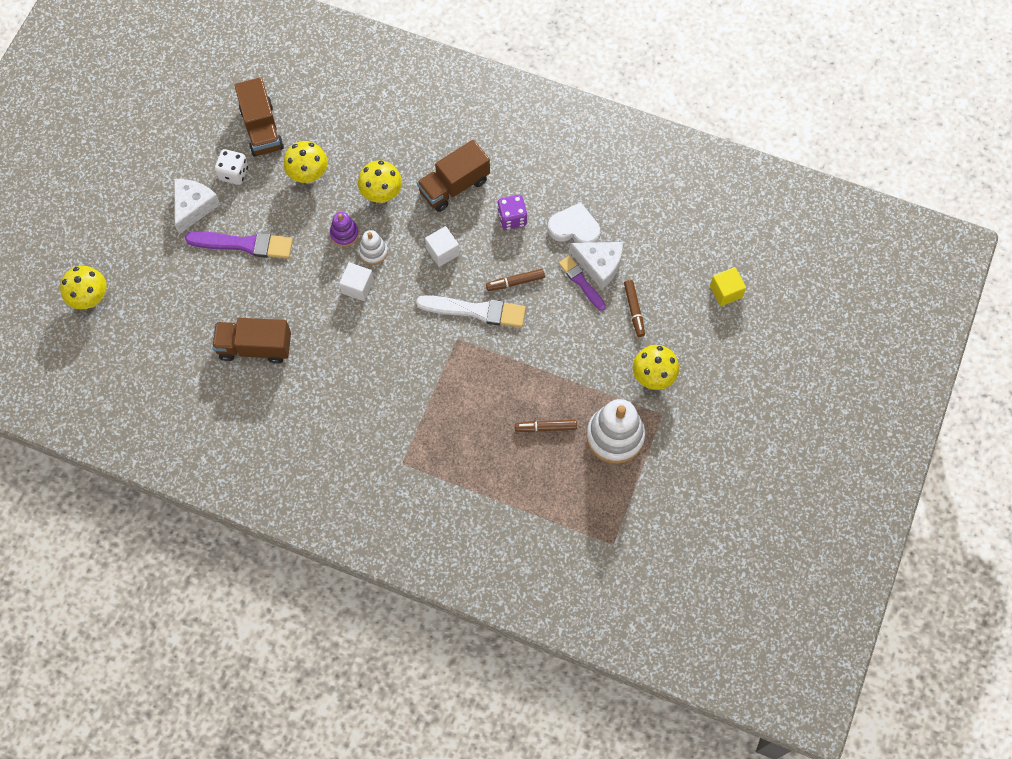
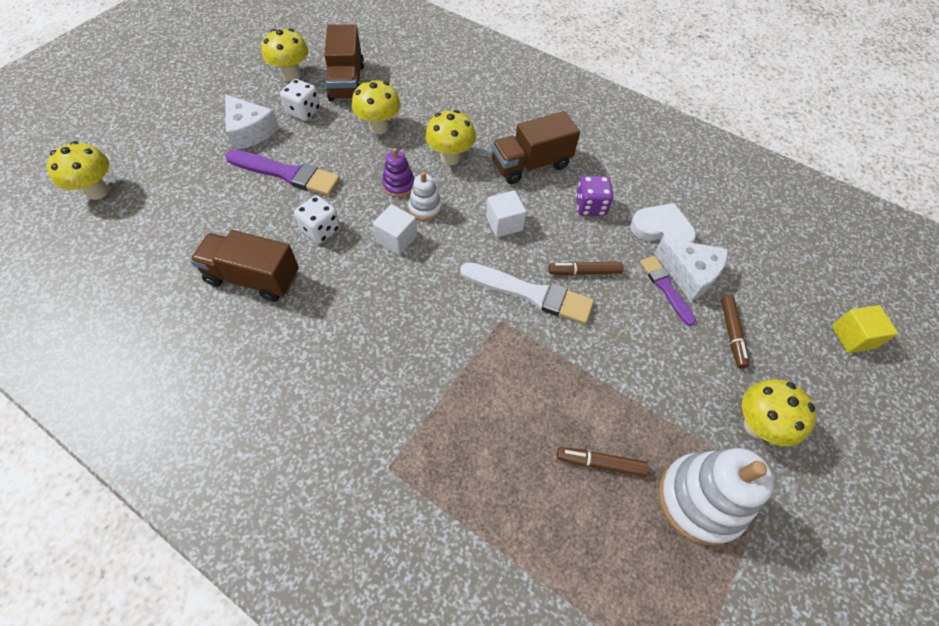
camera: 10 degrees right, 10 degrees down
white cheese [174,179,220,234] -> white cheese turned 105 degrees clockwise [225,94,279,150]
none -> yellow mushroom [262,29,308,81]
none -> white dice [294,195,340,244]

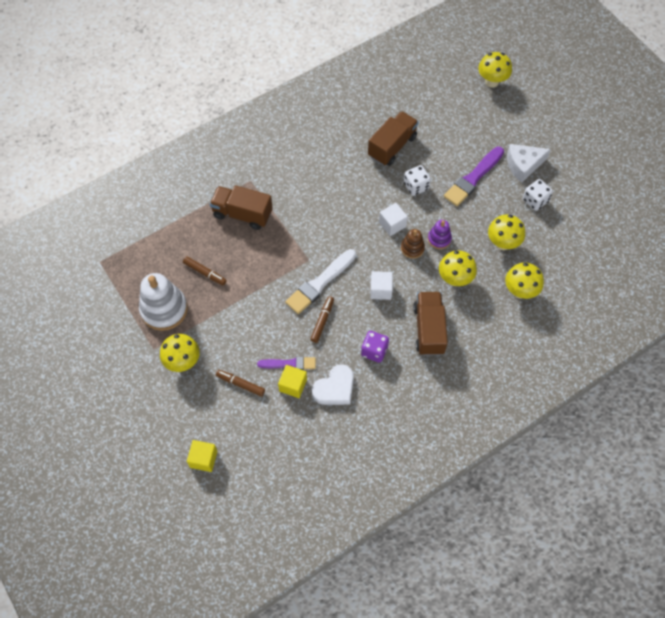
camera: 115 degrees right, 5 degrees up
yellow mushroom [262,29,308,81] -> yellow mushroom moved to [505,263,544,299]
brown truck [324,24,364,101] -> brown truck moved to [210,185,273,230]
white stacking toy [408,172,442,221] -> brown stacking toy [401,229,425,259]
brown marker [557,447,649,477] -> brown marker turned 90 degrees clockwise [183,256,227,285]
white cheese [654,238,728,302] -> yellow cube [278,365,307,398]

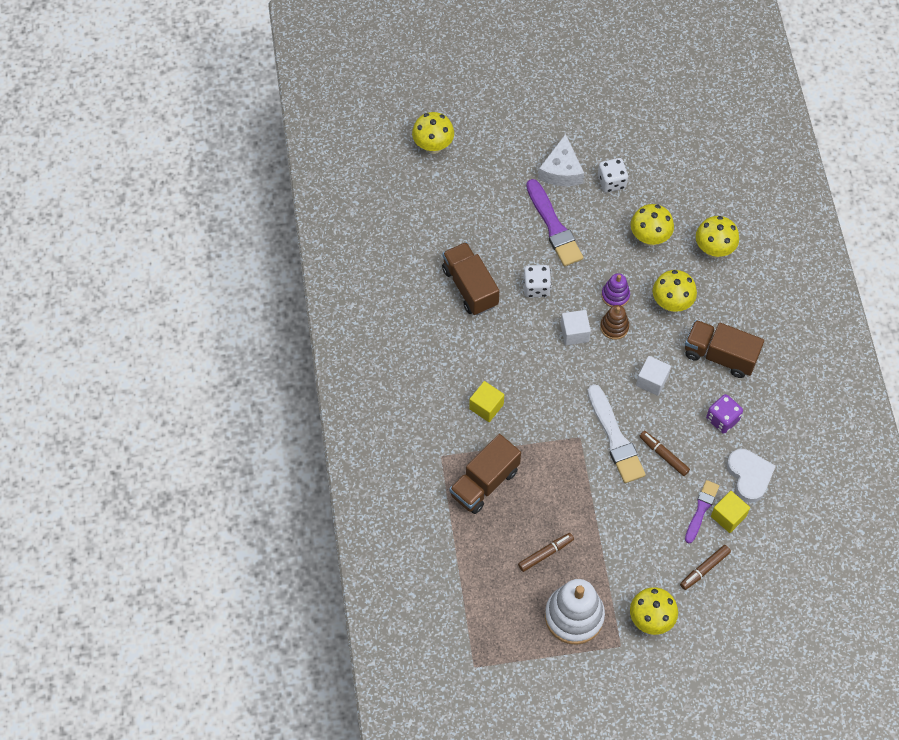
camera: 65 degrees left, 0 degrees up
yellow cube [187,440,218,472] -> yellow cube moved to [469,381,504,422]

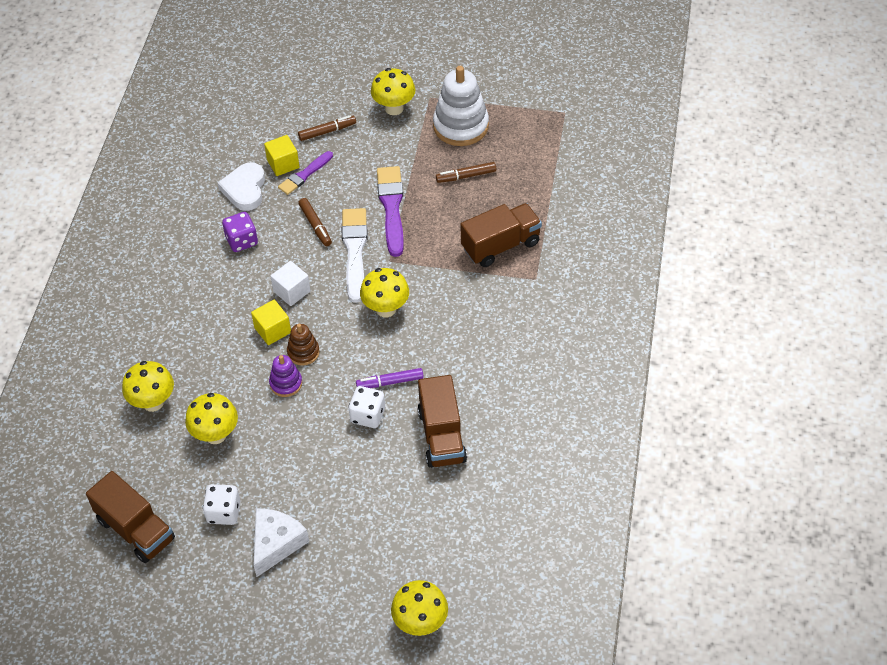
camera: 160 degrees left, 10 degrees down
yellow cube [469,381,504,422] -> yellow cube moved to [251,299,291,345]
purple brush [526,179,583,266] -> purple brush moved to [377,166,404,257]
white cube [561,310,591,345] -> none
yellow mushroom [653,270,697,312] -> yellow mushroom moved to [360,268,409,317]
brown truck [685,320,764,378] -> brown truck moved to [86,471,175,563]
none -> purple marker [356,368,424,388]

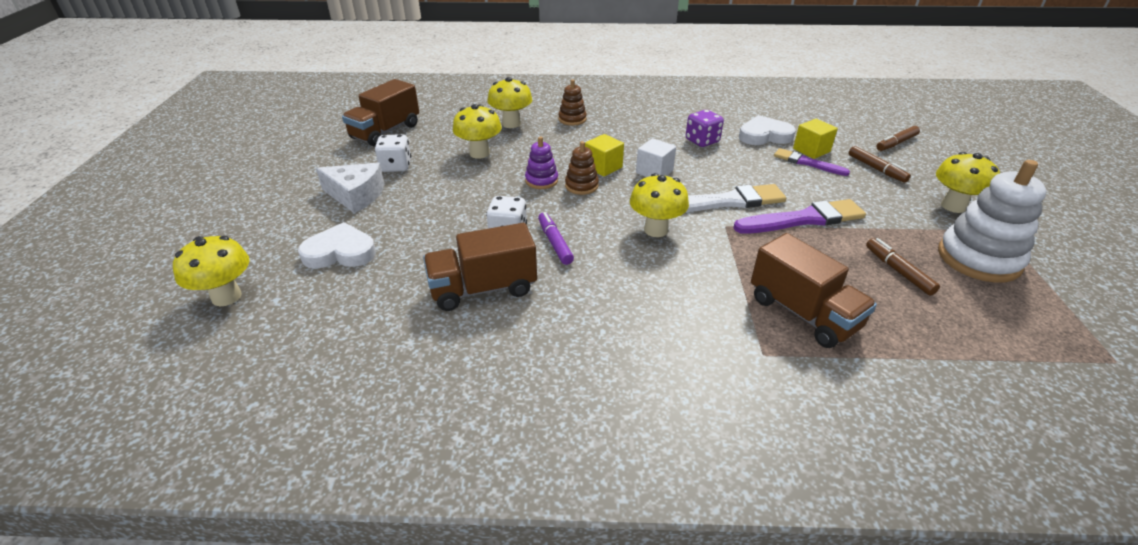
camera: 80 degrees right, 15 degrees down
brown marker [298,198,332,246] -> brown marker moved to [876,126,920,151]
none -> white heart [298,222,376,269]
none -> brown stacking toy [558,79,587,126]

